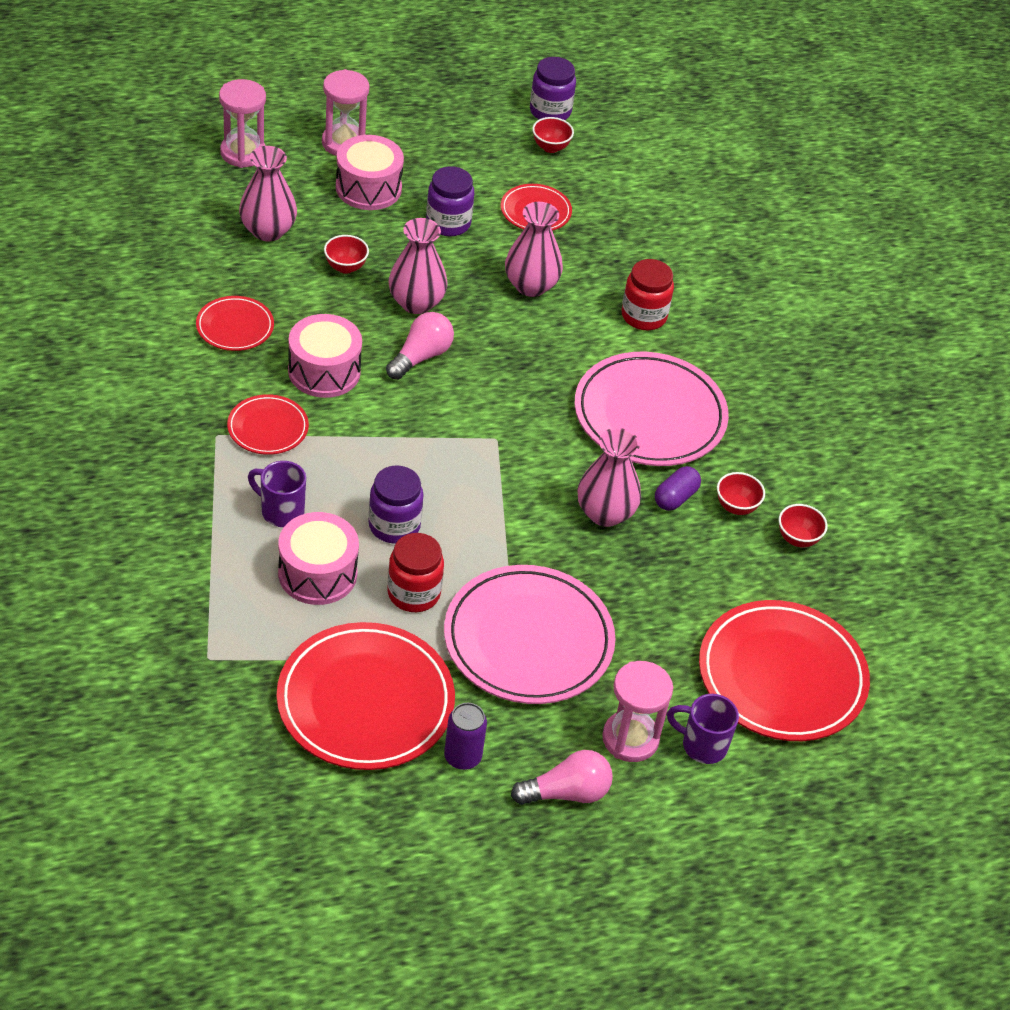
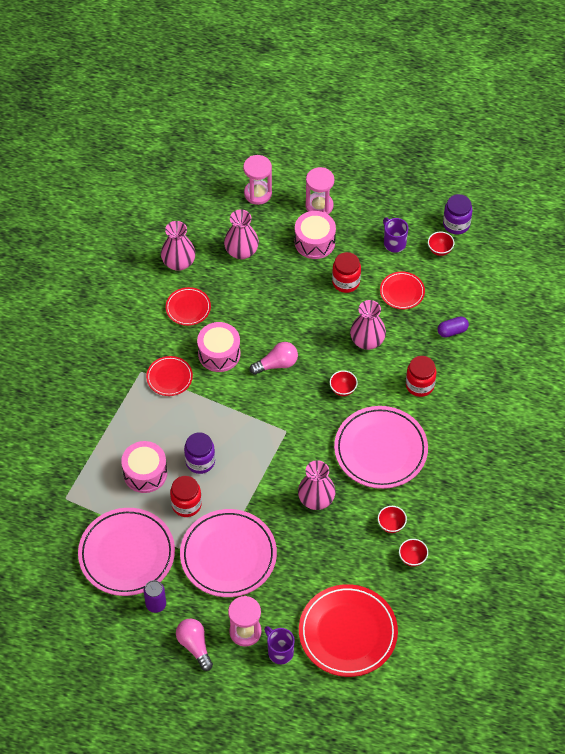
camera: 35 degrees right, 10 degrees up
purple mug [248,461,306,527] -> purple mug moved to [383,217,408,253]
red plate [277,622,455,770] -> pink plate [78,508,175,596]
red bowl [324,235,369,274] -> red bowl moved to [330,370,358,396]
pink vase [388,218,448,314] -> pink vase moved to [161,221,196,271]
purple jar [426,166,474,236] -> red jar [332,252,361,293]
pink light bulb [511,750,613,805] -> pink light bulb turned 135 degrees counterclockwise [176,618,213,671]
purple capsule [655,466,701,511] -> purple capsule moved to [438,316,469,338]

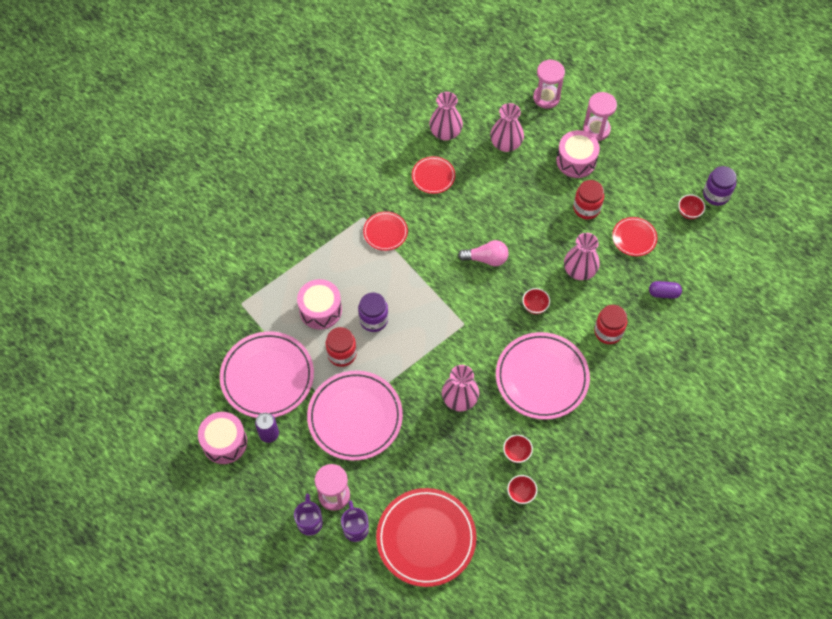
camera: 25 degrees right, 5 degrees up
pink light bulb [176,618,213,671] -> none
pink drum [197,322,240,372] -> pink drum moved to [198,412,247,464]
purple mug [383,217,408,253] -> purple mug moved to [294,494,323,536]

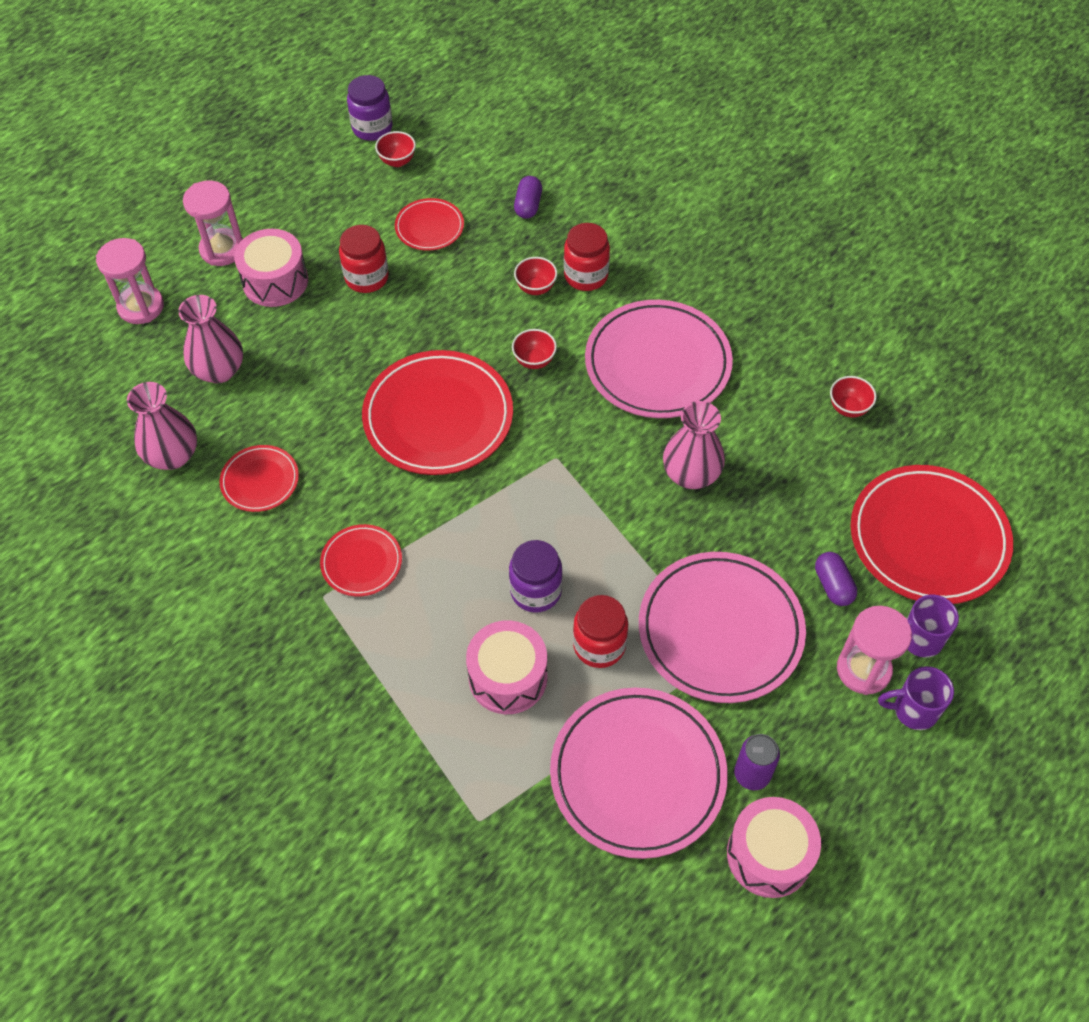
camera: 85 degrees left, 5 degrees down
pink light bulb [458,240,509,266] -> red plate [362,350,513,475]
red bowl [503,435,533,463] -> red bowl moved to [514,257,557,295]
pink vase [564,233,600,280] -> none
none -> purple capsule [815,552,857,606]

